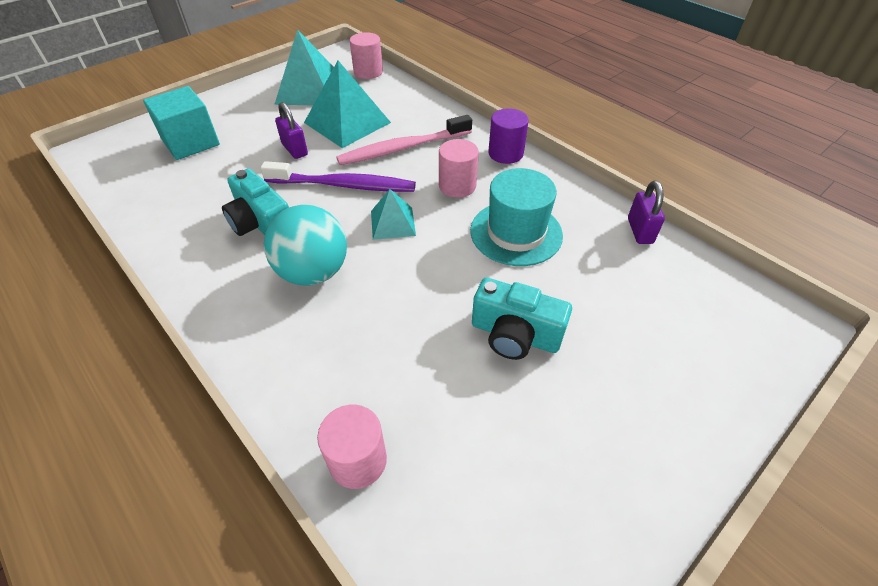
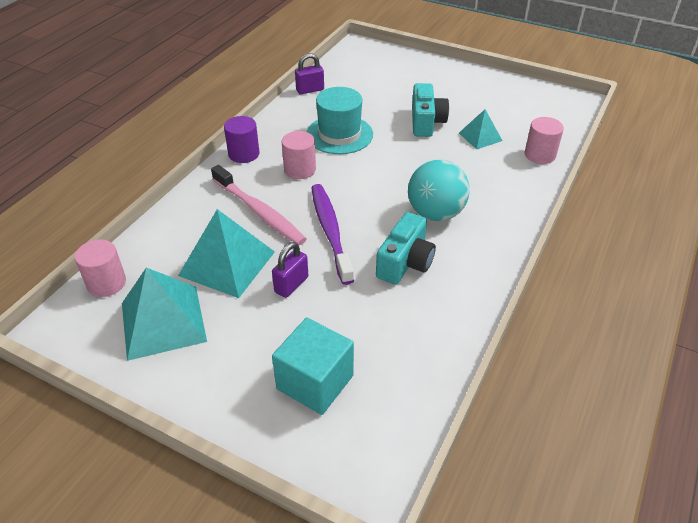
camera: 110 degrees left, 5 degrees down
turquoise pyramid [371,189,416,240] -> turquoise pyramid moved to [459,109,503,149]

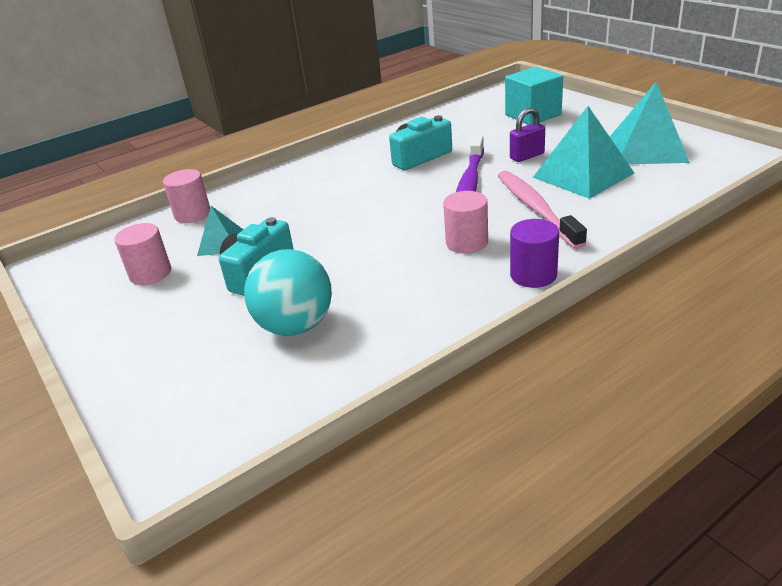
camera: 150 degrees left, 10 degrees down
pink cylinder [75,239,126,297] -> pink cylinder moved to [115,223,171,285]
purple padlock [295,53,324,94] -> none
turquoise hat [307,87,373,154] -> none
turquoise ball [408,160,470,221] -> turquoise ball moved to [244,249,332,336]

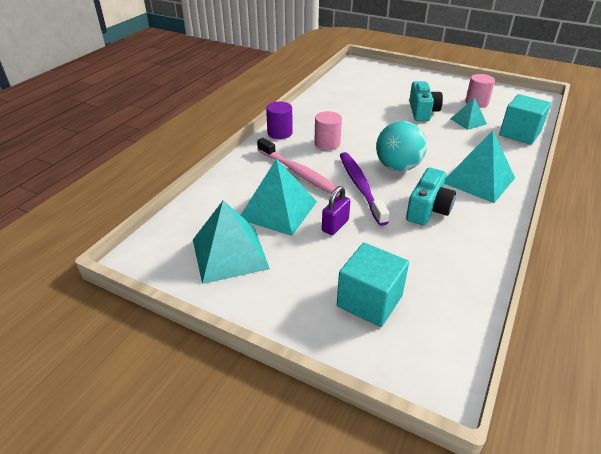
camera: 150 degrees right, 5 degrees up
pink cylinder [163,169,210,223] -> turquoise cube [499,94,551,145]
turquoise ball [244,249,332,336] -> turquoise ball moved to [376,121,427,171]
none -> turquoise pyramid [445,131,515,203]

